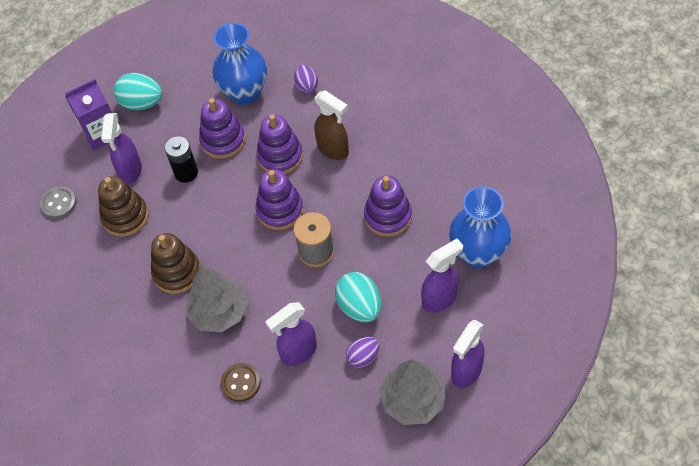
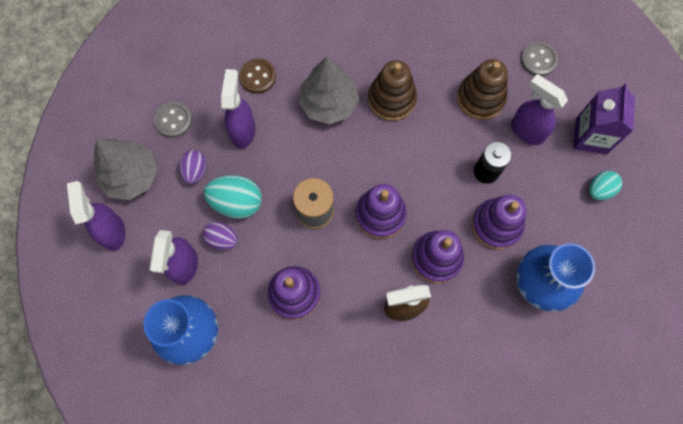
camera: 125 degrees right, 15 degrees up
turquoise egg [114,73,162,111] -> turquoise egg [589,171,622,200], size x0.63
purple egg [294,64,318,93] -> purple egg moved to [203,221,238,250]
none -> grey button [154,102,192,138]

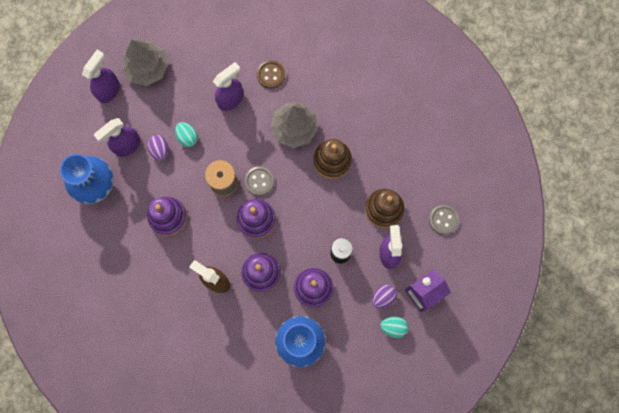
camera: 45 degrees right, 5 degrees up
grey button [154,102,192,138] -> grey button moved to [245,166,274,196]
purple egg [179,150,207,184] -> purple egg moved to [372,284,397,309]
turquoise egg [204,175,262,219] -> turquoise egg [175,122,198,147], size x0.63

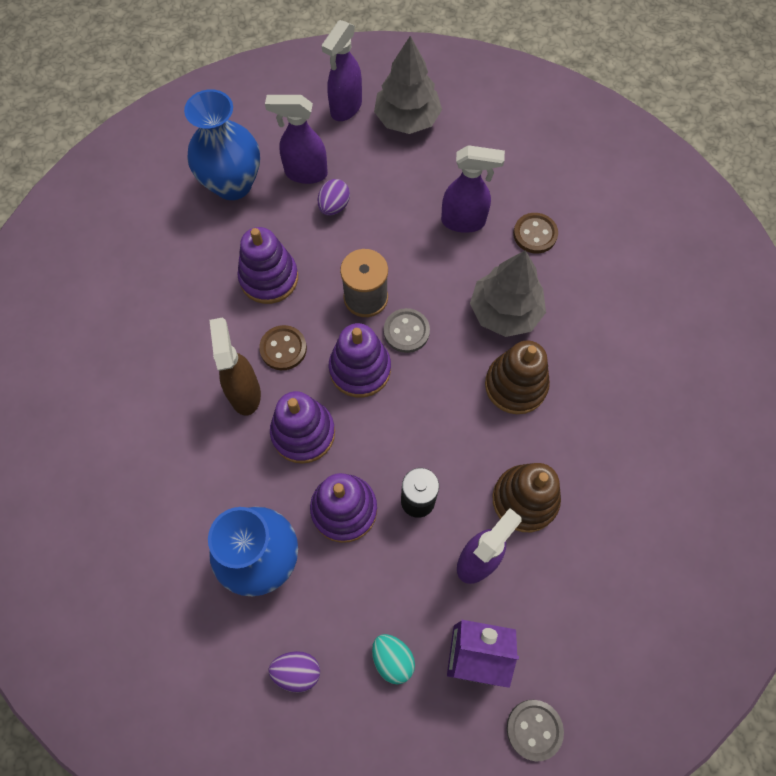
camera: 45 degrees right, 10 degrees down
purple spray bottle [82,50,120,103] -> purple spray bottle turned 135 degrees clockwise [322,20,362,121]
turquoise egg [175,122,198,147] -> none
purple egg [372,284,397,309] -> purple egg moved to [268,651,320,693]
grey button [429,205,459,234] -> grey button moved to [507,700,564,762]
none -> brown button [259,325,307,370]

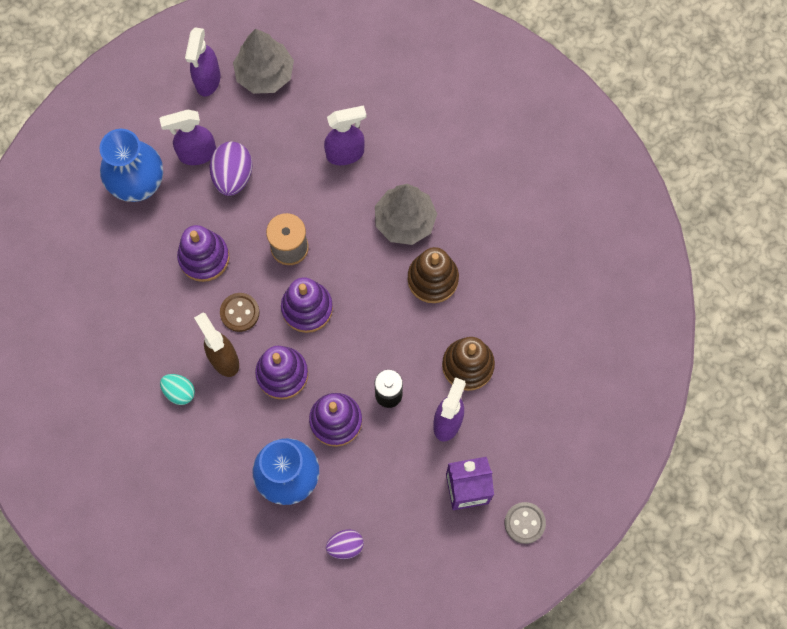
camera: 20 degrees left, 5 degrees up
purple egg [318,179,350,216] -> purple egg [210,142,253,196], size x1.59
turquoise egg [372,634,415,684] -> turquoise egg moved to [160,374,195,405]
grey button [384,308,430,353] -> none
brown button [513,213,558,254] -> none

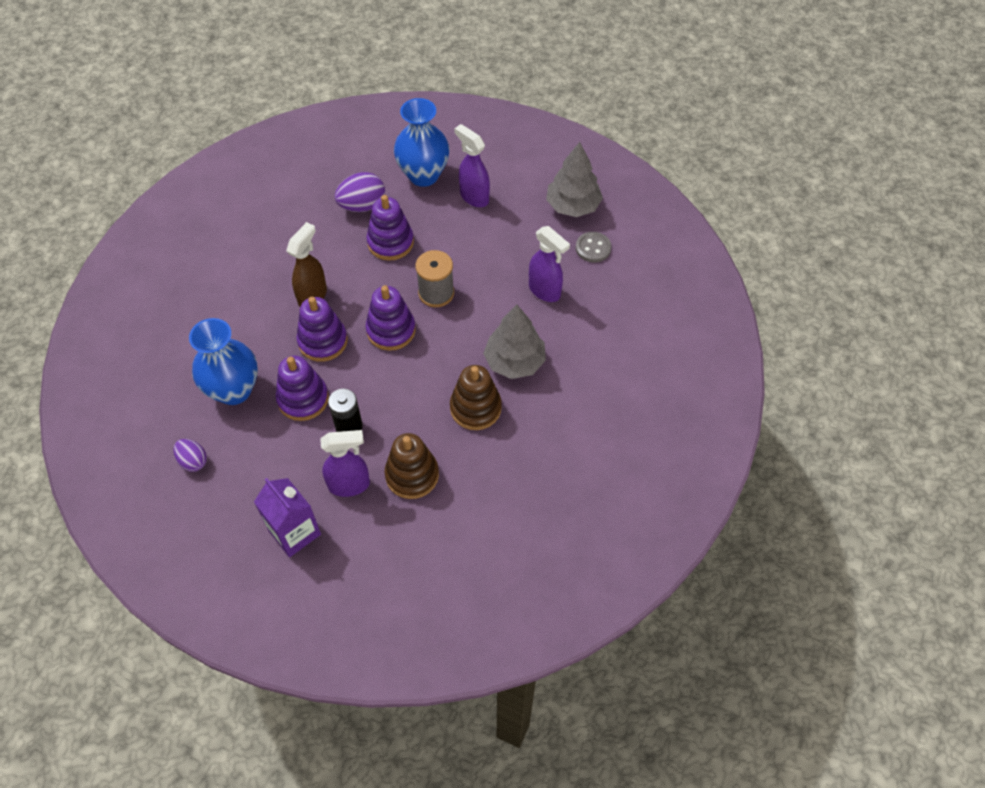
camera: 60 degrees right, 15 degrees down
turquoise egg [160,374,195,405] -> none
purple spray bottle [185,27,220,96] -> none
purple egg [210,142,253,196] -> purple egg moved to [335,172,385,212]
brown button [220,293,260,332] -> none
grey button [505,502,546,544] -> grey button moved to [576,232,612,262]

